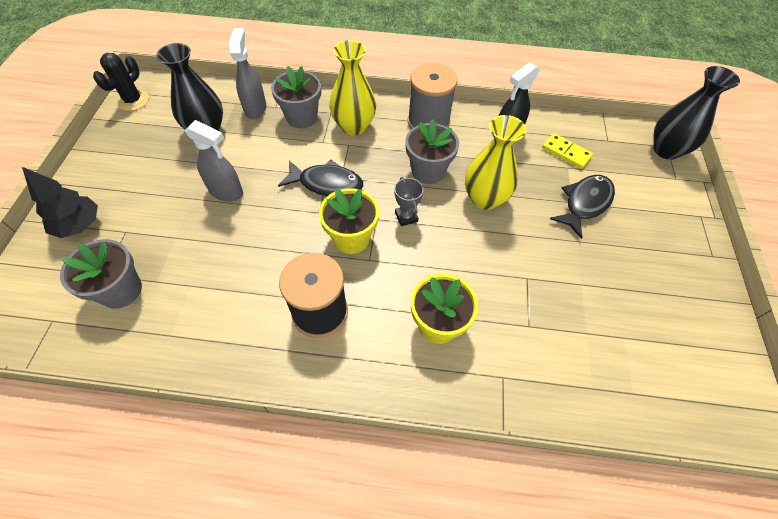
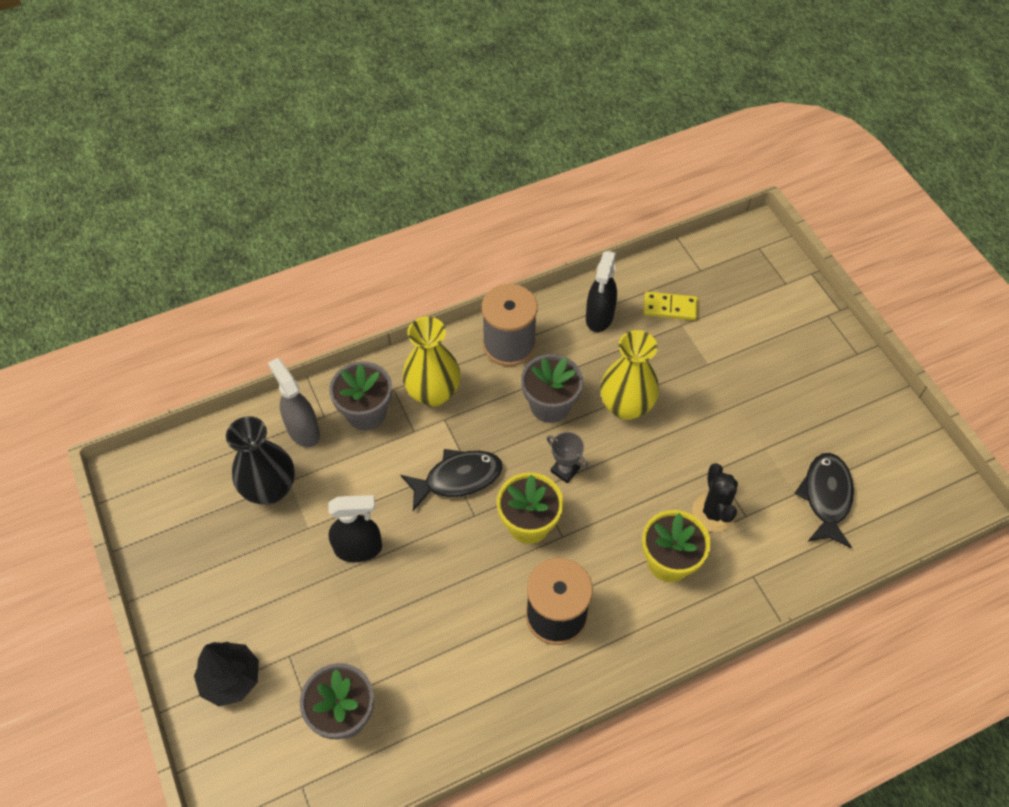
camera: 30 degrees left, 0 degrees up
black cactus [93,53,149,111] -> black cactus moved to [692,463,738,532]
grey spray bottle [185,120,243,202] -> black spray bottle [328,495,382,562]
black fish [550,175,615,239] -> black fish moved to [794,453,854,548]
black vase [653,66,740,160] -> none

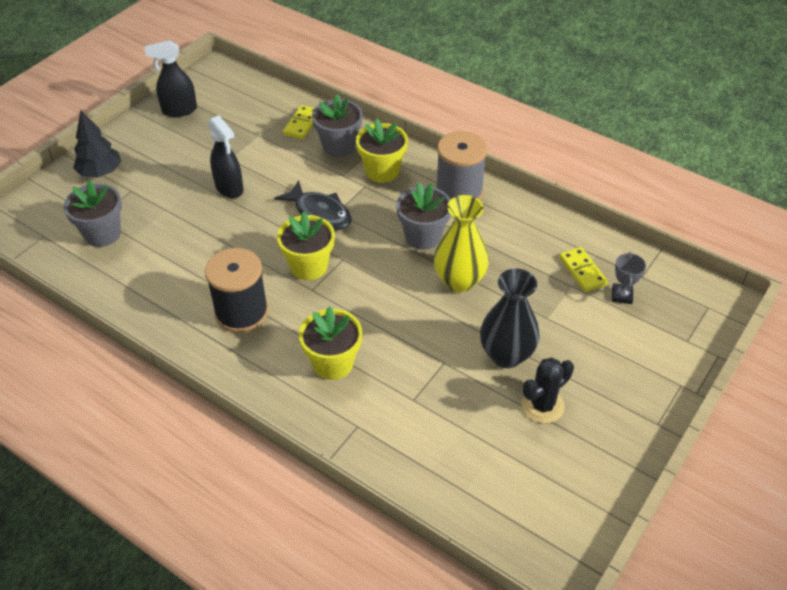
camera: 60 degrees right, 10 degrees down
black vase [226,416,295,505] -> black vase moved to [480,269,540,368]
grey spray bottle [268,358,320,447] -> yellow domino [283,105,315,139]
yellow vase [402,316,461,407] -> yellow flower pot [356,119,408,183]
grey trophy [546,432,588,483] -> grey trophy moved to [612,252,646,304]
black spray bottle [586,251,617,332] -> black spray bottle moved to [144,40,197,117]
black cactus [692,463,738,532] -> black cactus moved to [521,357,574,423]
black fish [794,453,854,548] -> none

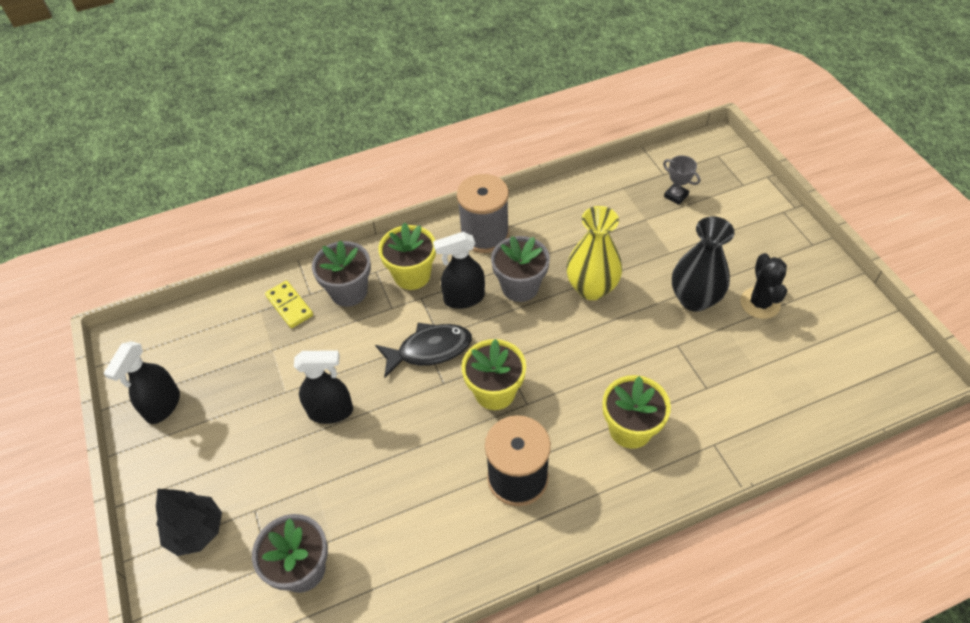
camera: 55 degrees left, 5 degrees up
yellow domino [559,247,608,292] -> none
none -> black spray bottle [433,232,485,309]

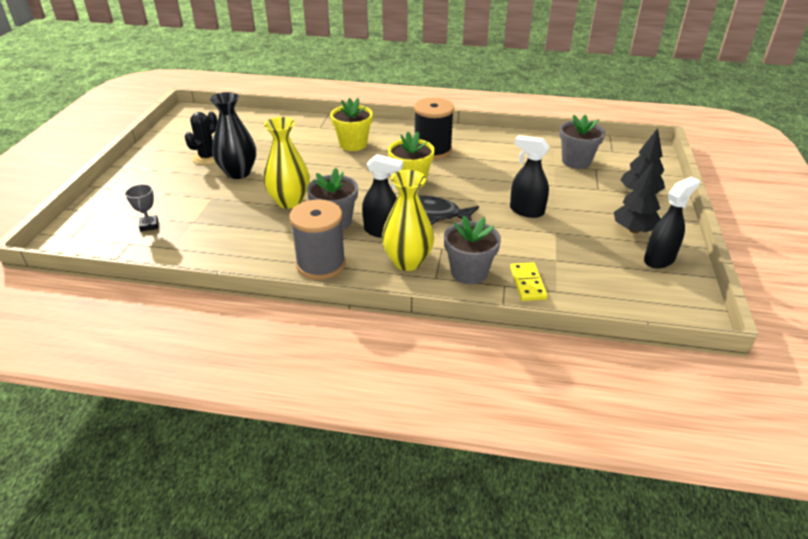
camera: 150 degrees left, 15 degrees down
yellow flower pot [378,222,436,290] -> yellow vase [382,170,434,271]
none -> black tree [614,162,661,233]

